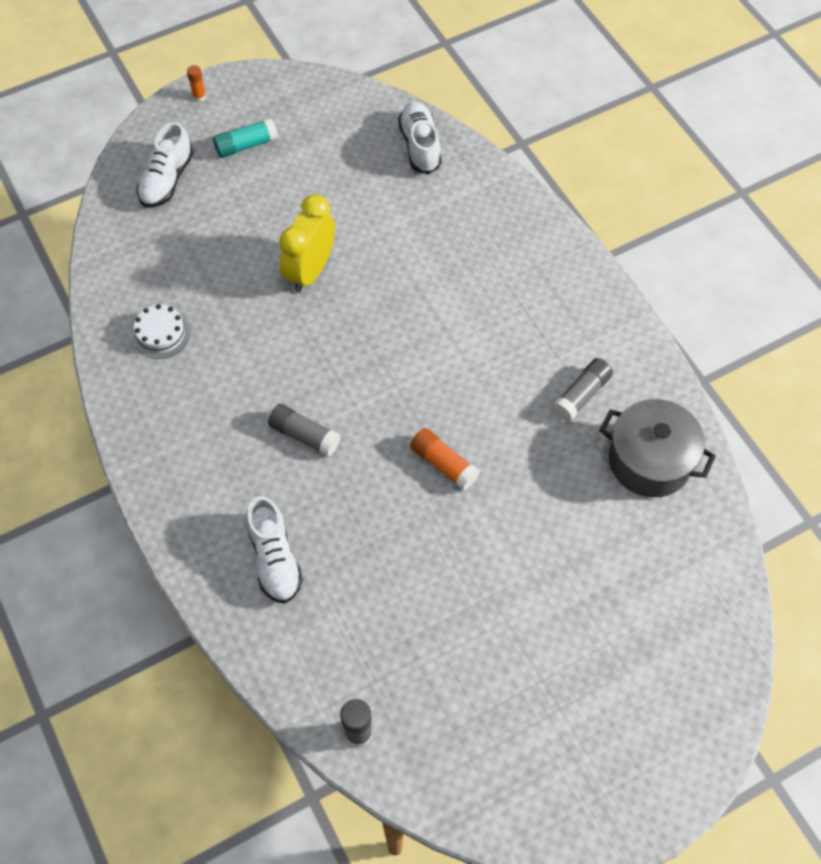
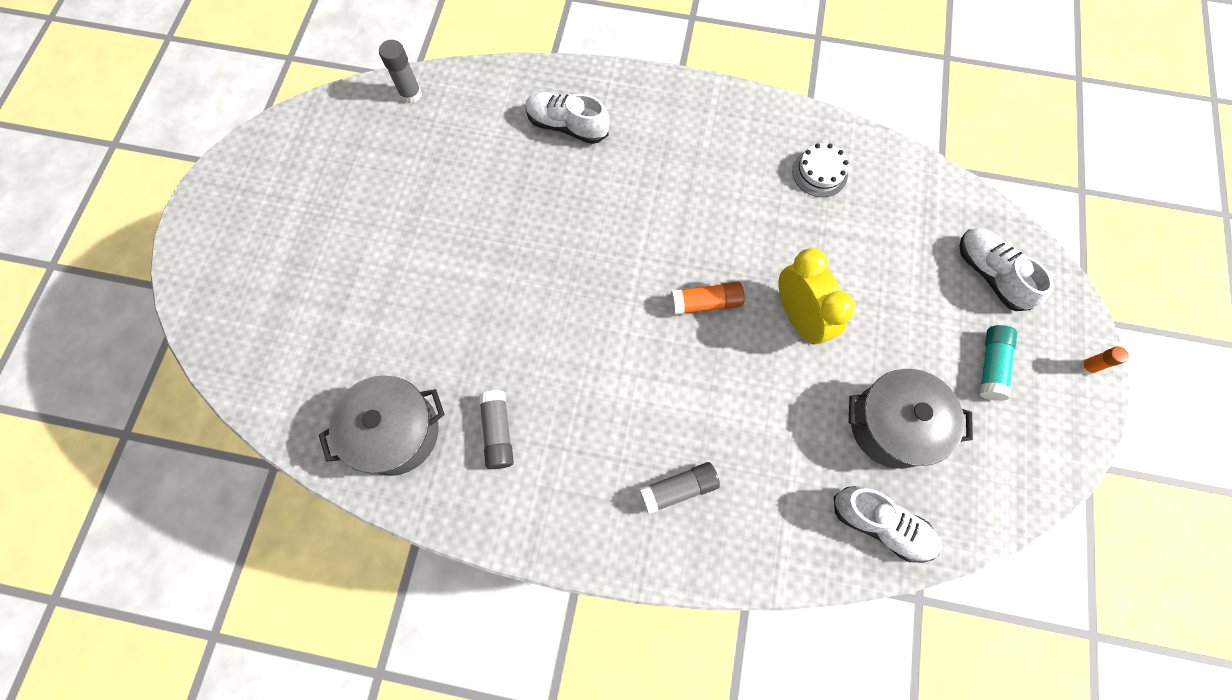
camera: 130 degrees right, 10 degrees up
grey glue stick [268,404,340,457] -> grey glue stick moved to [639,462,720,514]
orange glue stick [410,428,480,491] -> orange glue stick moved to [671,282,745,315]
none -> grey pot [849,369,973,469]

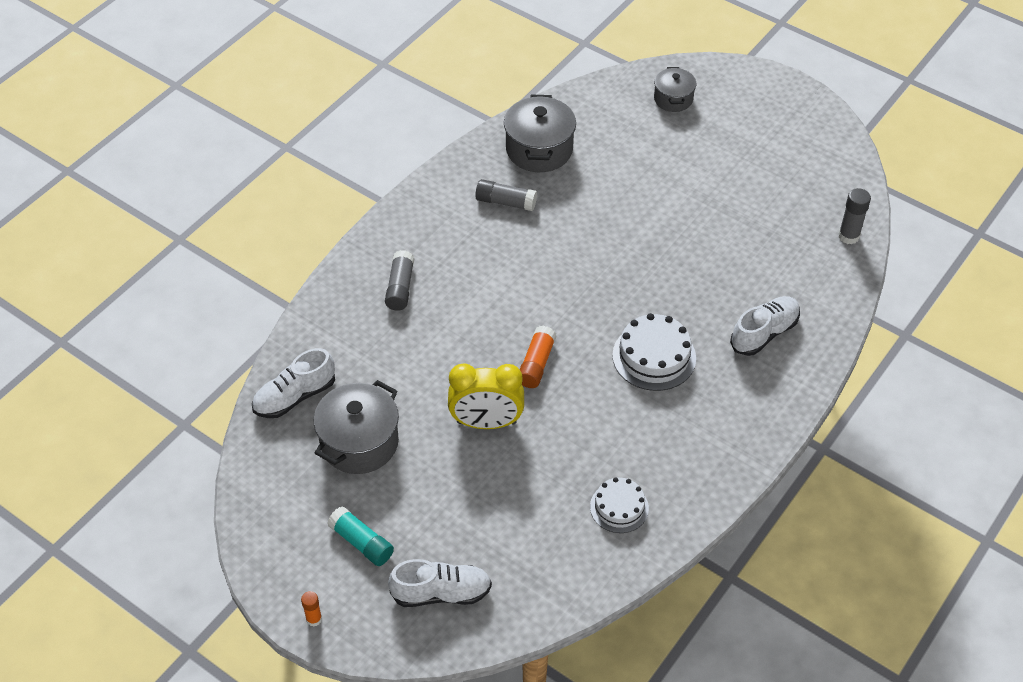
camera: 115 degrees right, 20 degrees down
none -> white cake [612,313,696,391]
none -> grey pot [654,67,696,112]

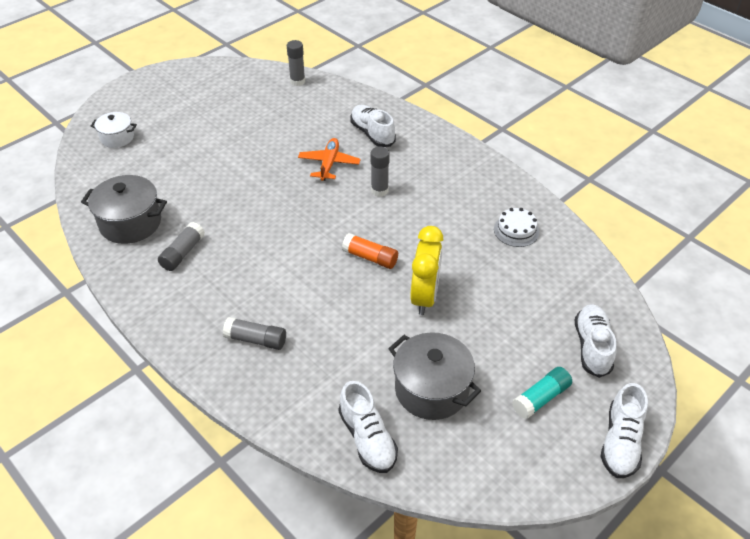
camera: 80 degrees left, 5 degrees down
orange glue stick [301,591,322,627] -> white shoe [600,383,648,478]
white cake [612,313,696,391] -> grey glue stick [370,146,390,197]
grey pot [654,67,696,112] -> white pot [91,112,137,148]
none -> orange plane [298,138,361,181]

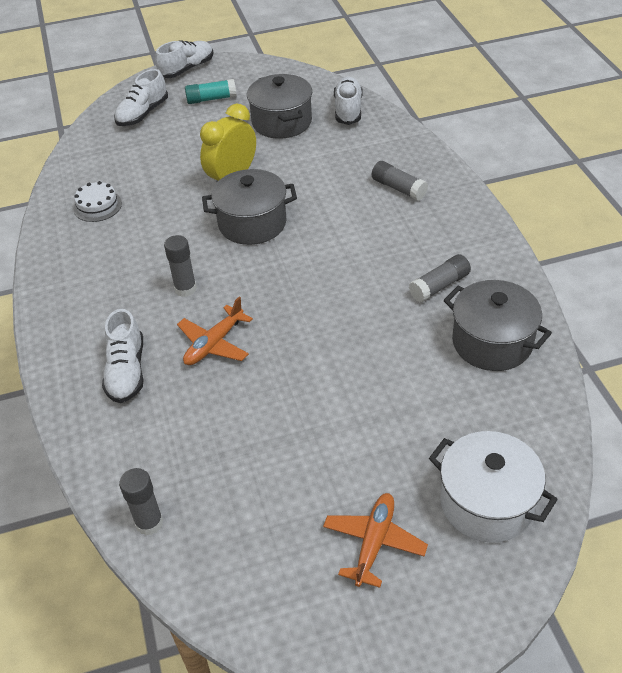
camera: 150 degrees left, 0 degrees up
white pot [91,112,137,148] -> white pot [429,431,558,543], size x1.66
orange glue stick [342,233,398,269] -> grey pot [202,169,297,245]
none -> orange plane [323,493,428,588]

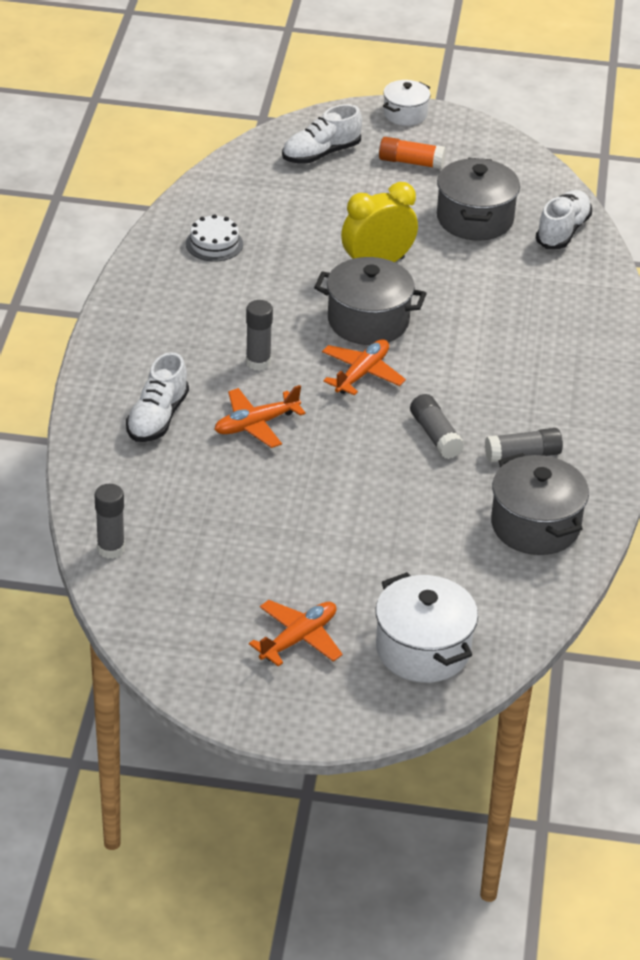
camera: 20 degrees right, 5 degrees down
white shoe [155,41,213,78] -> white pot [383,80,430,126]
turquoise glue stick [185,79,237,104] -> orange glue stick [379,137,446,169]
grey glue stick [372,161,428,201] -> grey glue stick moved to [410,394,464,459]
none -> orange plane [322,339,406,396]

